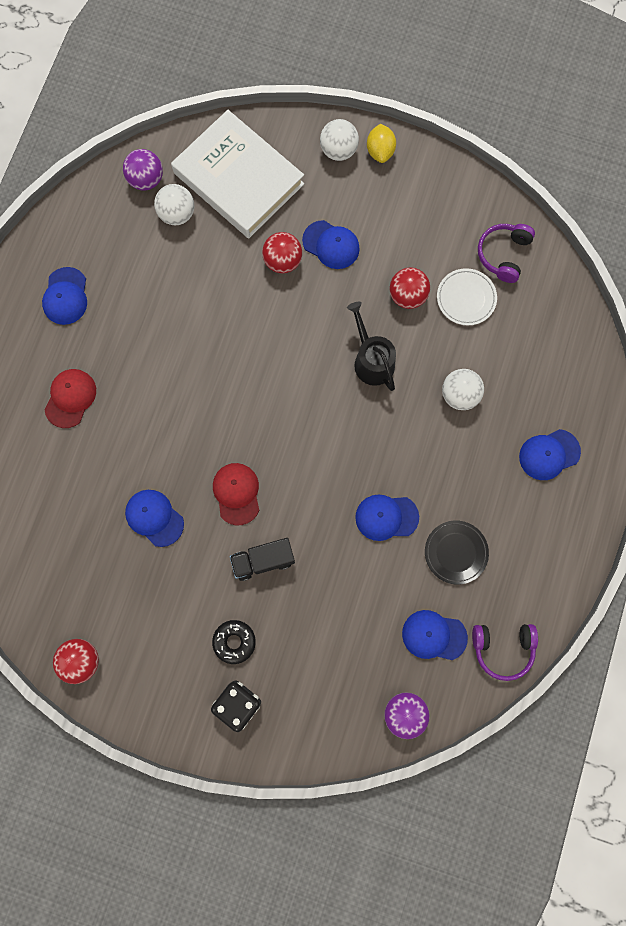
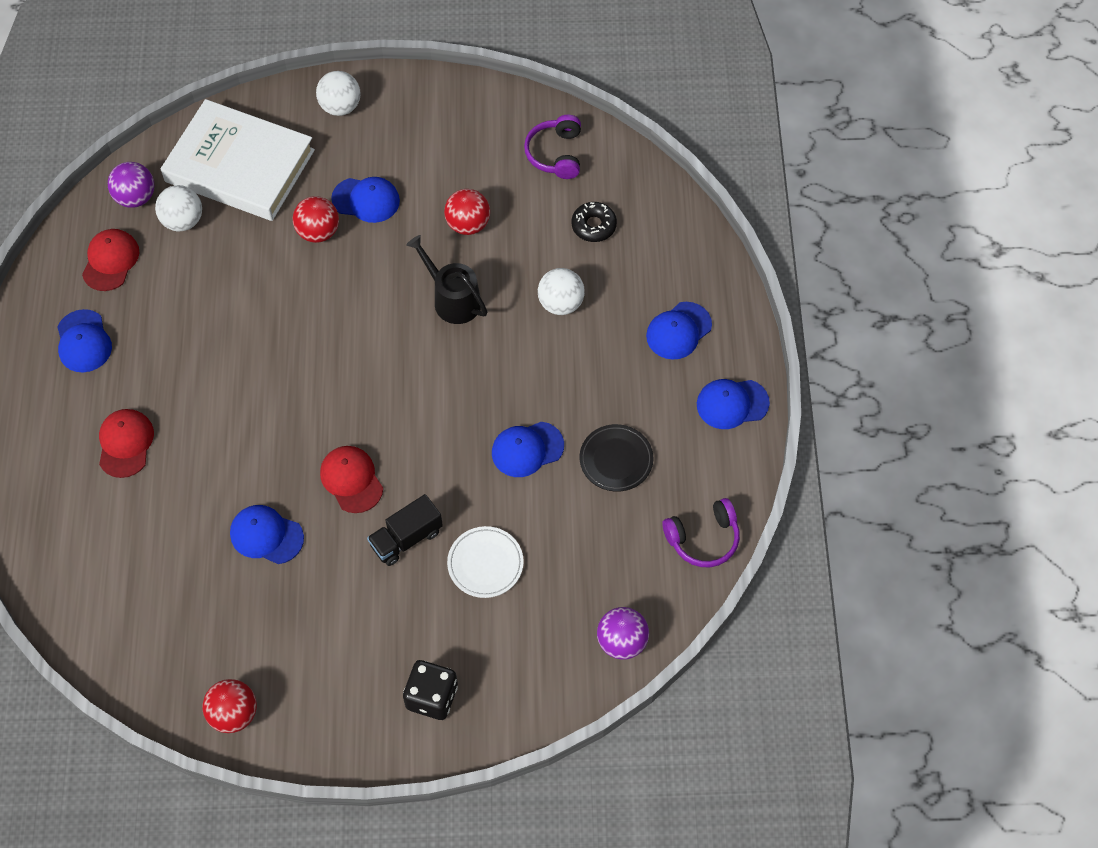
camera: 20 degrees left, 15 degrees down
black donut [212,620,256,664] -> black donut moved to [571,202,617,242]
yellow lemon [367,124,396,163] -> none
blue cap [402,610,468,660] -> blue cap moved to [697,379,770,429]
white plate [437,268,497,325] -> white plate moved to [447,526,524,598]
none -> red cap [82,229,139,291]

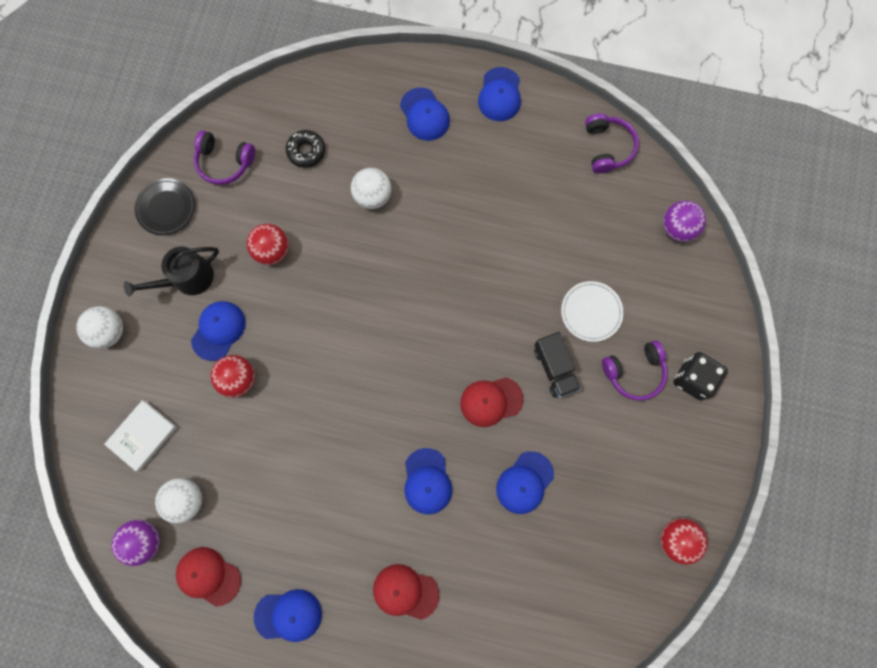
camera: 75 degrees left, 15 degrees up
white book [161,99,315,221] -> white book [104,400,177,471], size x0.48
black watering can [406,235,488,324] -> black watering can moved to [124,247,219,297]
blue cap [492,421,564,477] -> blue cap moved to [404,448,452,514]
black plate [580,424,654,492] -> black plate moved to [135,178,195,235]
none -> purple headphones [602,340,668,401]

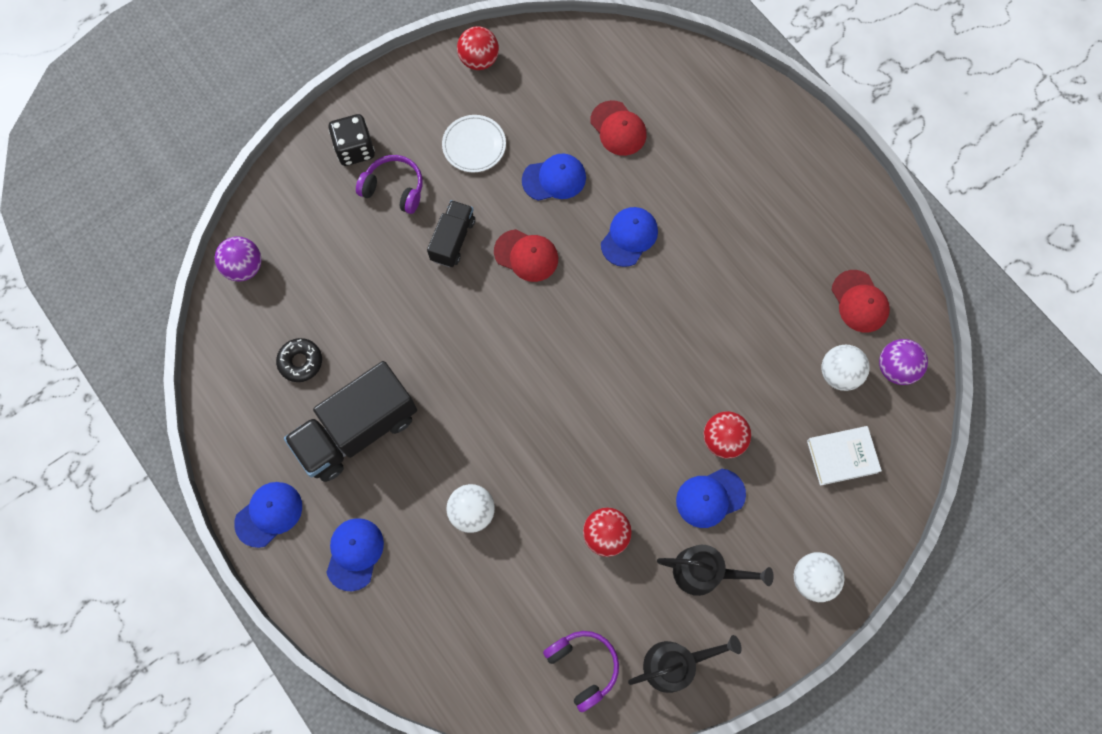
camera: 140 degrees left, 5 degrees down
black plate [135,178,195,235] -> black watering can [628,635,742,693]
blue cap [254,589,322,642] -> none
black donut [286,130,325,168] -> black donut moved to [276,338,322,382]
red cap [373,564,440,620] -> red cap moved to [590,100,646,156]
white plate [561,281,623,342] -> white plate moved to [442,115,506,172]
purple headphones [585,113,639,174] -> none
none -> black truck [284,361,417,482]

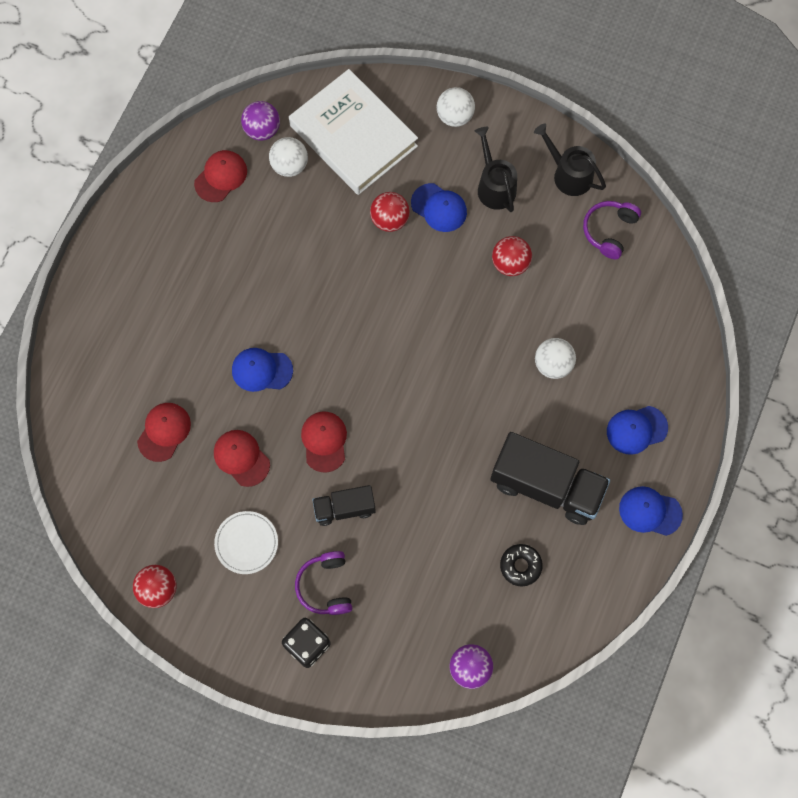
camera: 120 degrees left, 0 degrees up
blue cap [522,154,586,201] -> red cap [214,430,270,487]
white book [807,426,882,486] -> white book [289,69,418,195], size x2.08

